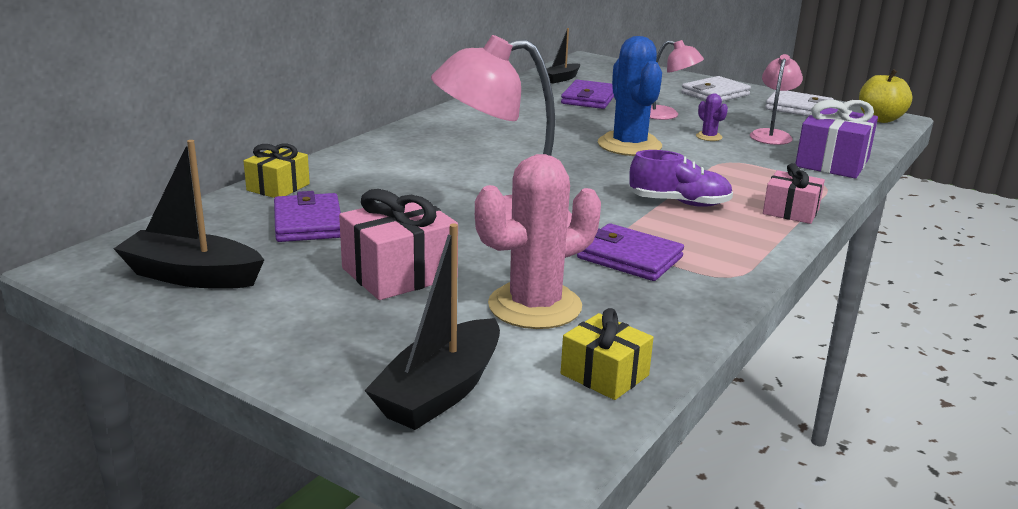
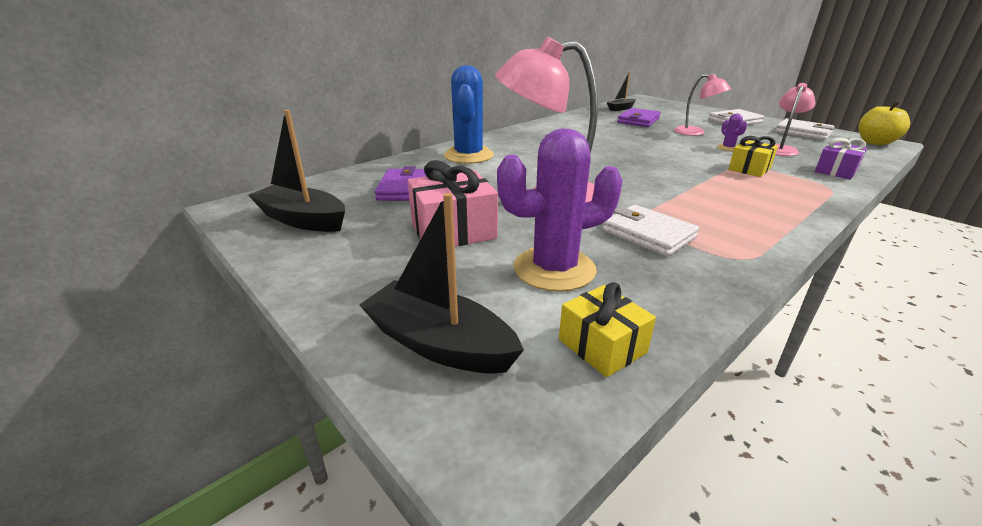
camera: 15 degrees right, 5 degrees up
yellow gift [244,144,310,198] -> yellow gift moved to [728,136,778,177]
black boat [364,223,500,430] -> black boat turned 75 degrees clockwise [359,193,524,374]
pink cactus [475,154,601,329] -> purple cactus [497,129,623,292]
purple wallet [577,223,684,281] -> white wallet [602,205,699,257]
blue cactus [598,36,662,156] -> blue cactus moved to [444,65,494,164]
purple shoe [629,150,733,207] -> none
pink gift [763,163,825,224] -> none
purple gift [795,100,878,179] -> purple gift [815,138,867,180], size x0.63

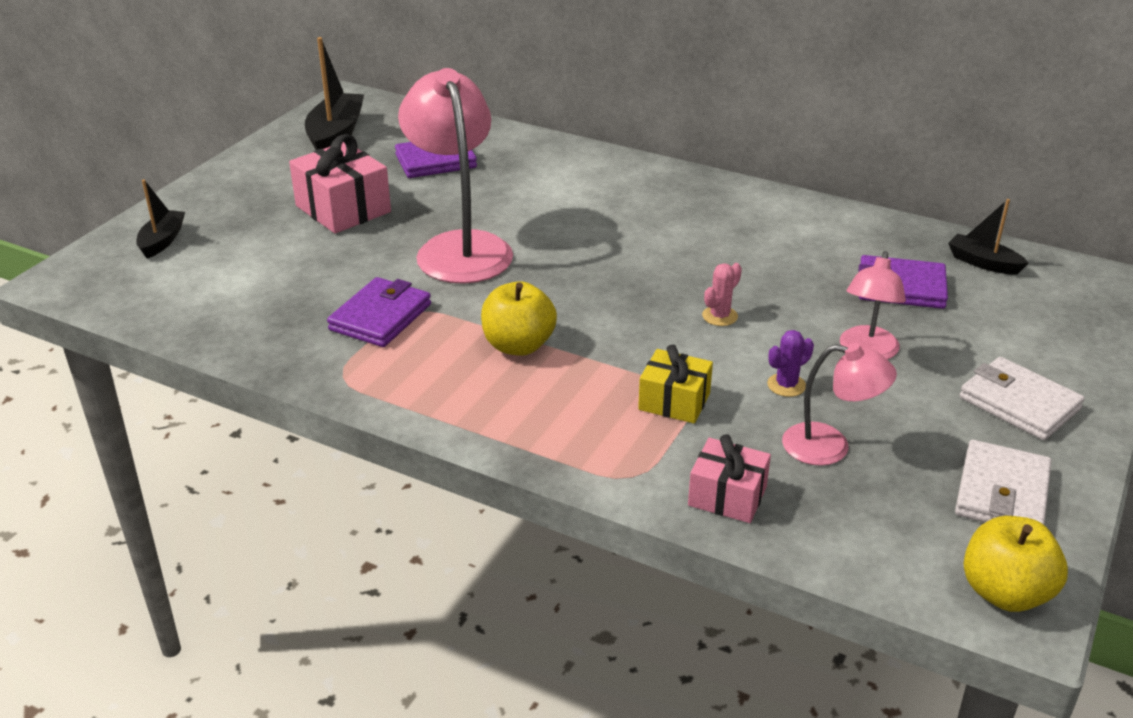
camera: 70 degrees right, 5 degrees up
black boat [359,193,524,374] -> black boat [136,179,185,259], size x0.59
blue cactus [444,65,494,164] -> none
purple cactus [497,129,623,292] -> none
yellow gift [559,282,656,377] -> none
white wallet [602,205,699,257] -> purple wallet [327,277,431,347]
purple gift [815,138,867,180] -> pink gift [688,434,771,523]
none -> yellow apple [481,281,557,356]
none -> pink cactus [702,263,742,326]

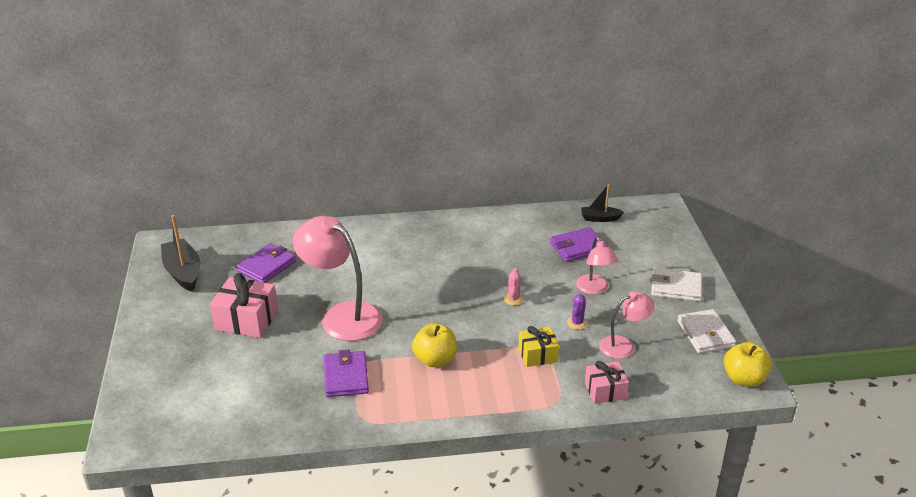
camera: 35 degrees left, 0 degrees up
black boat [136,179,185,259] -> none

